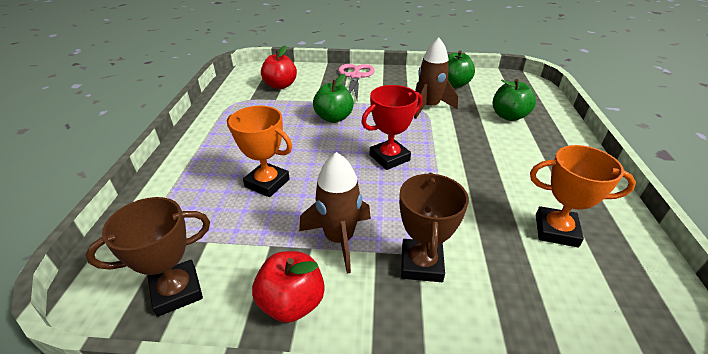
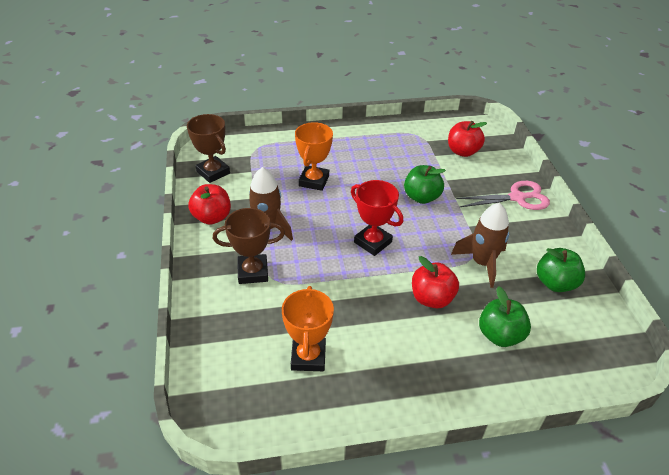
camera: 75 degrees right, 5 degrees up
none -> red apple [412,256,459,308]

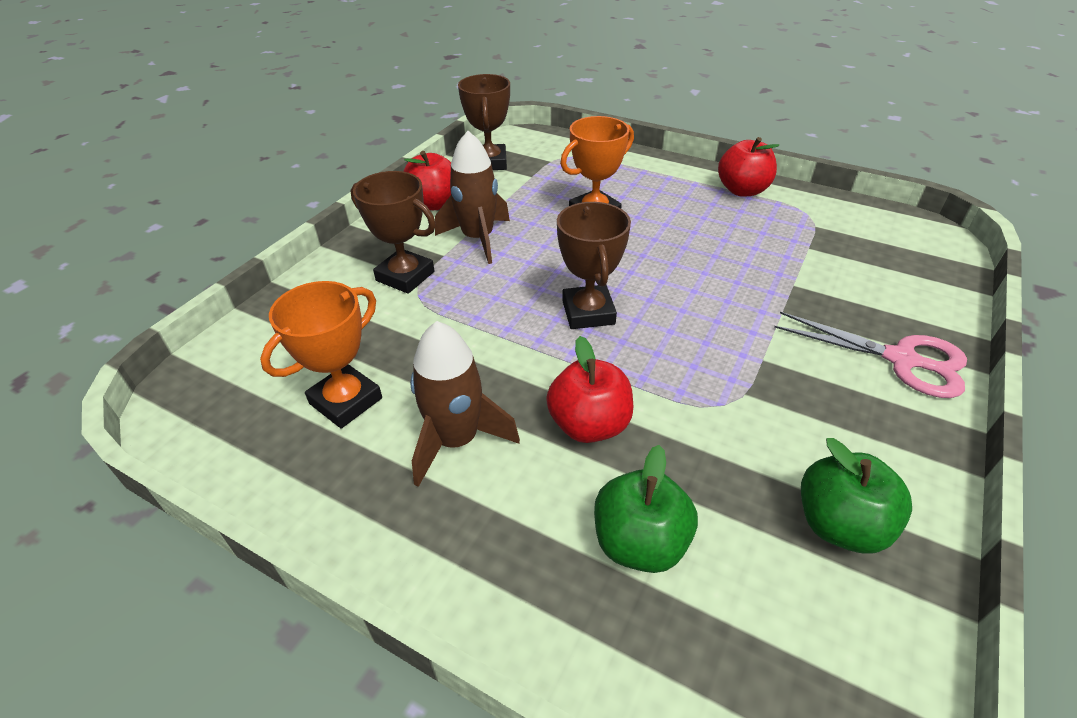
camera: 40 degrees right, 0 degrees up
red trophy [351,180,403,256] -> brown trophy [557,202,631,329]
green apple [404,165,446,204] -> none
red apple [448,121,487,157] -> red apple moved to [718,137,779,197]
brown rocket [451,203,509,288] -> brown rocket moved to [410,321,520,487]

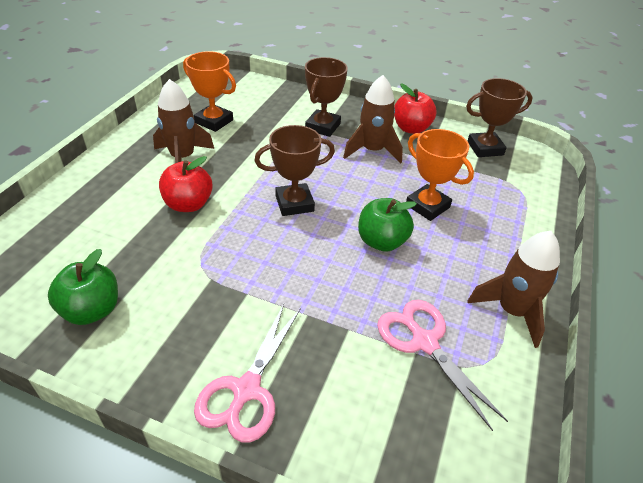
camera: 80 degrees right, 0 degrees up
green apple [594,445,698,573] -> green apple moved to [358,198,417,252]
red apple [718,137,779,197] -> brown rocket [467,231,560,348]
none -> pink scissors [377,300,508,431]

